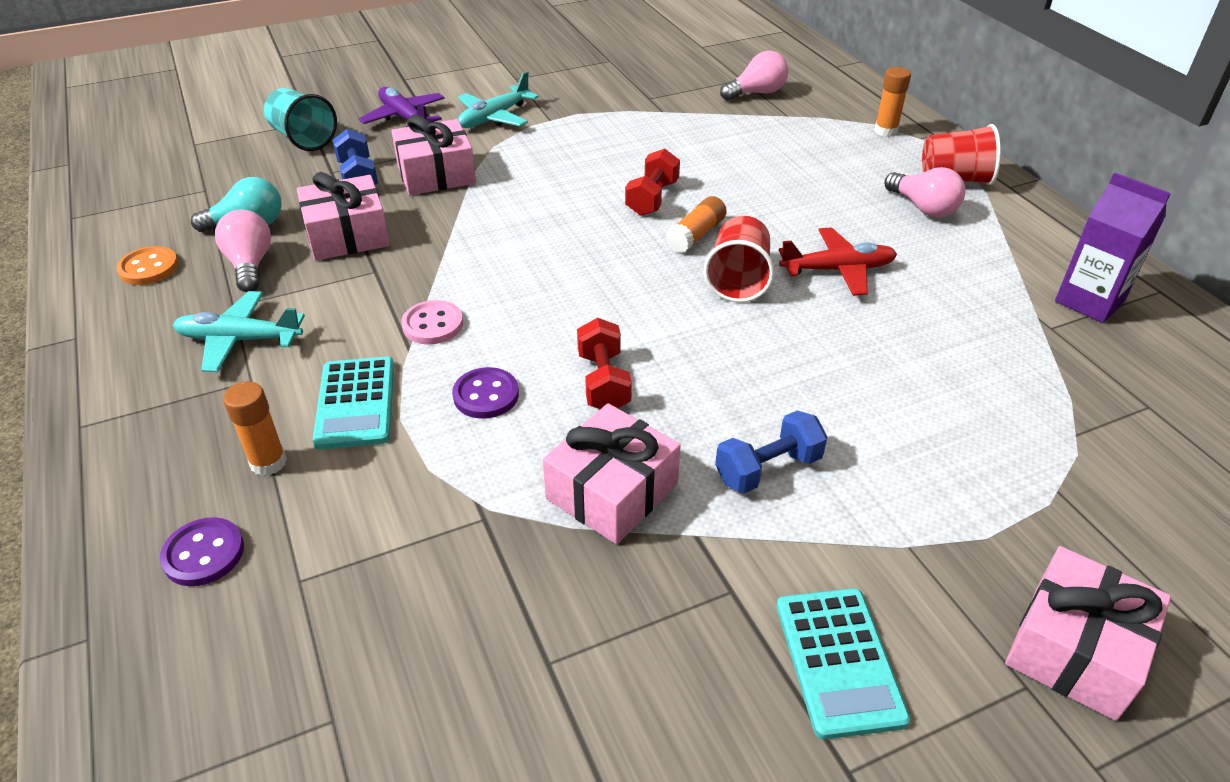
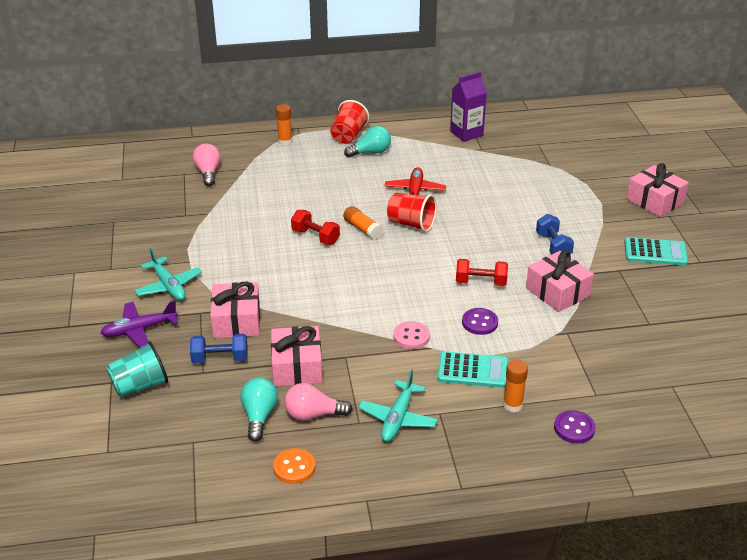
camera: 75 degrees left, 5 degrees down
pink light bulb [885,167,965,218] -> turquoise light bulb [344,126,391,158]

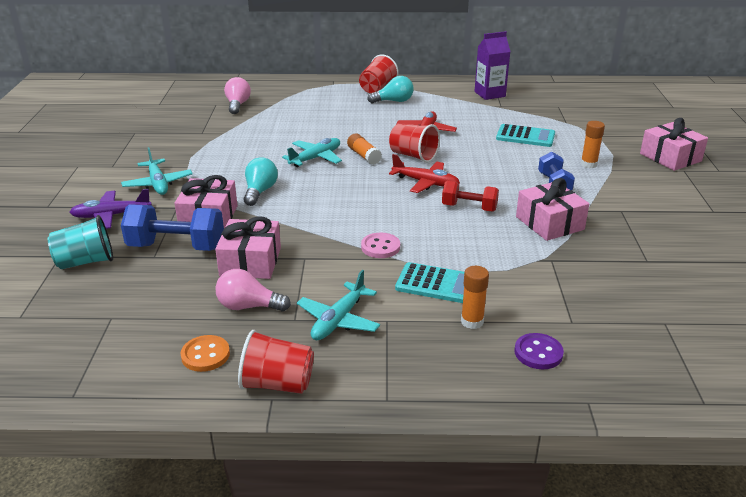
camera: 10 degrees right, 5 degrees down
blue dumbbell [190,334,248,363] -> blue dumbbell [121,205,224,251], size x1.58
turquoise light bulb [240,378,278,442] -> turquoise light bulb moved to [244,157,278,206]
orange glue stick [276,104,292,145] -> orange glue stick moved to [581,121,605,168]
red dumbbell [291,210,340,245] -> turquoise plane [282,138,342,167]
purple button [462,308,498,335] -> none
turquoise calculator [624,237,688,266] -> turquoise calculator moved to [496,124,555,147]
none -> red cup [238,330,314,394]
none -> red plane [389,154,460,193]

